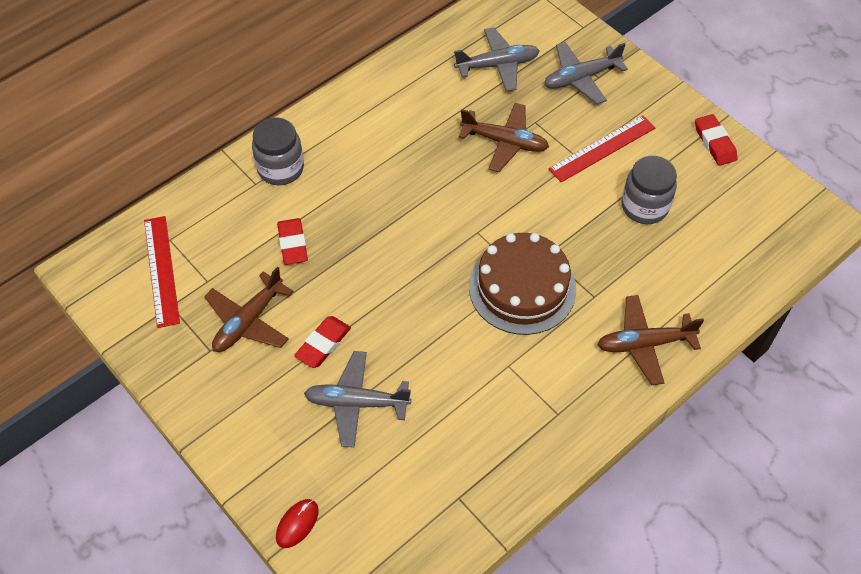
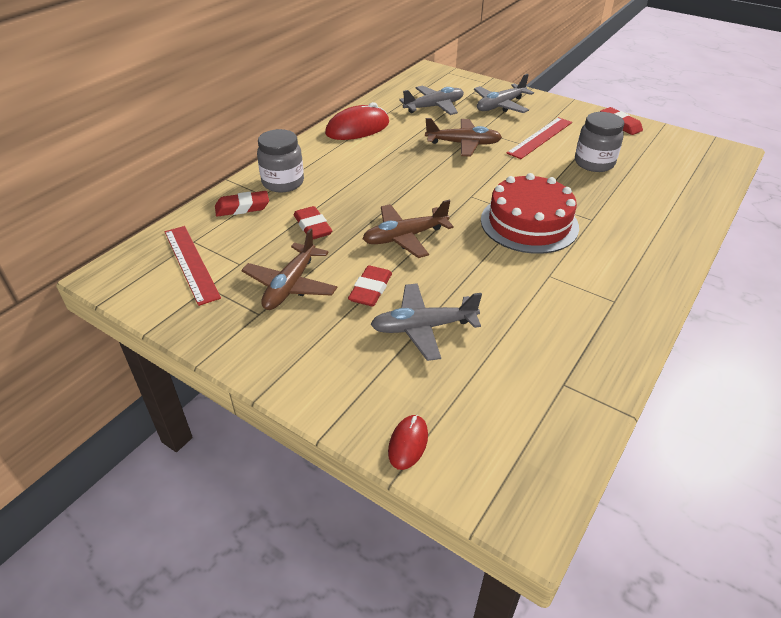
camera: 15 degrees left, 15 degrees down
brown cake [469,233,576,335] -> red cake [481,173,579,254]
brown plane [597,295,704,385] -> brown plane moved to [363,200,454,258]
none -> red eraser [215,191,269,217]
none -> red mouse [325,102,389,140]

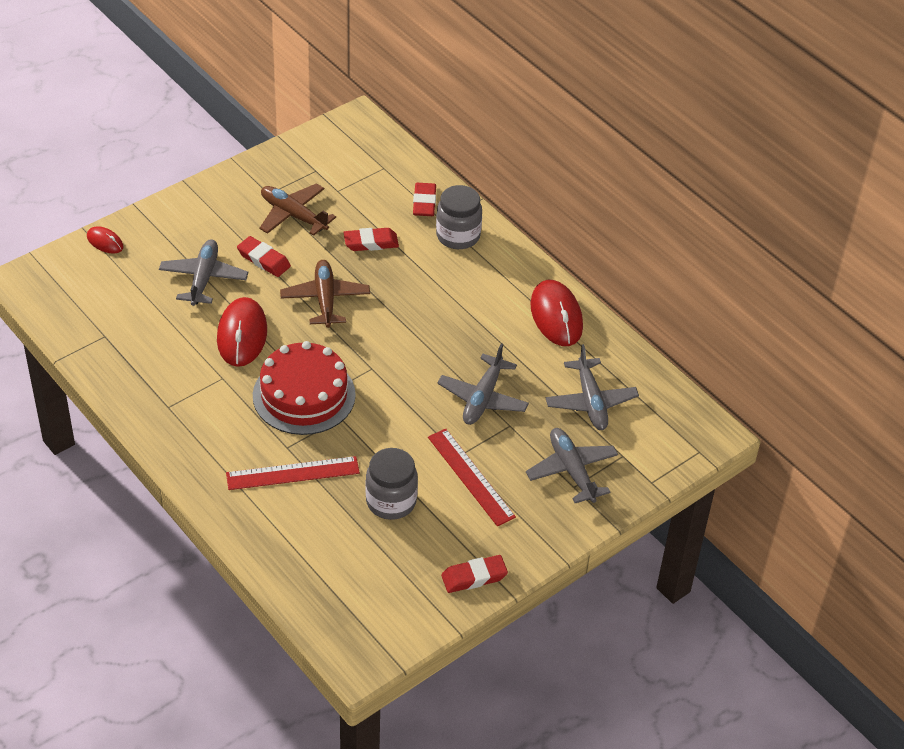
camera: 105 degrees right, 5 degrees up
red ruler [165,226,221,306] -> red ruler moved to [226,456,360,490]
brown plane [425,118,502,157] -> grey plane [437,343,529,425]
none -> red mouse [217,297,267,367]

